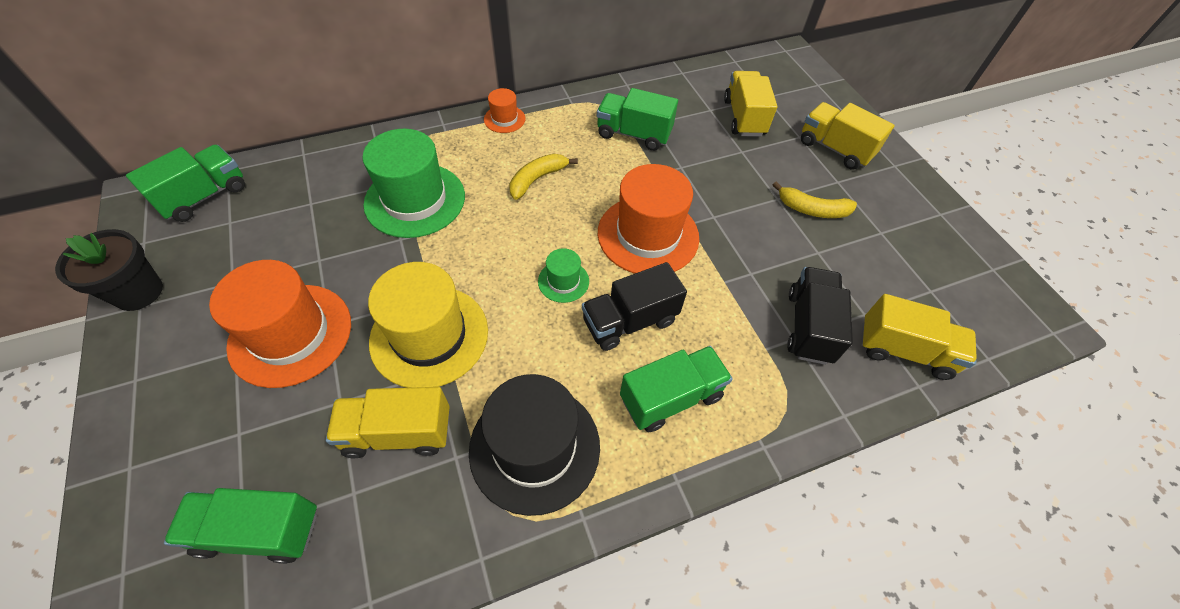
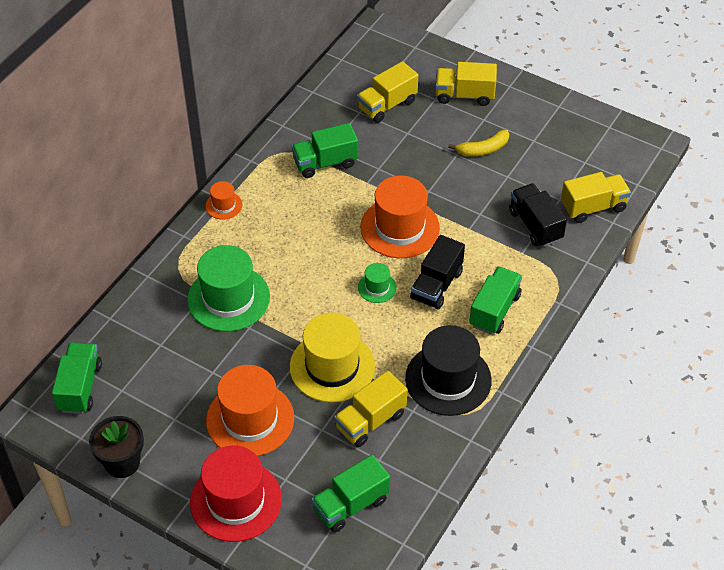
camera: 35 degrees left, 5 degrees down
yellow banana [510,154,578,200] -> none
yellow truck [724,71,777,137] -> yellow truck turned 90 degrees counterclockwise [357,61,418,123]
none -> red hat [190,445,282,542]

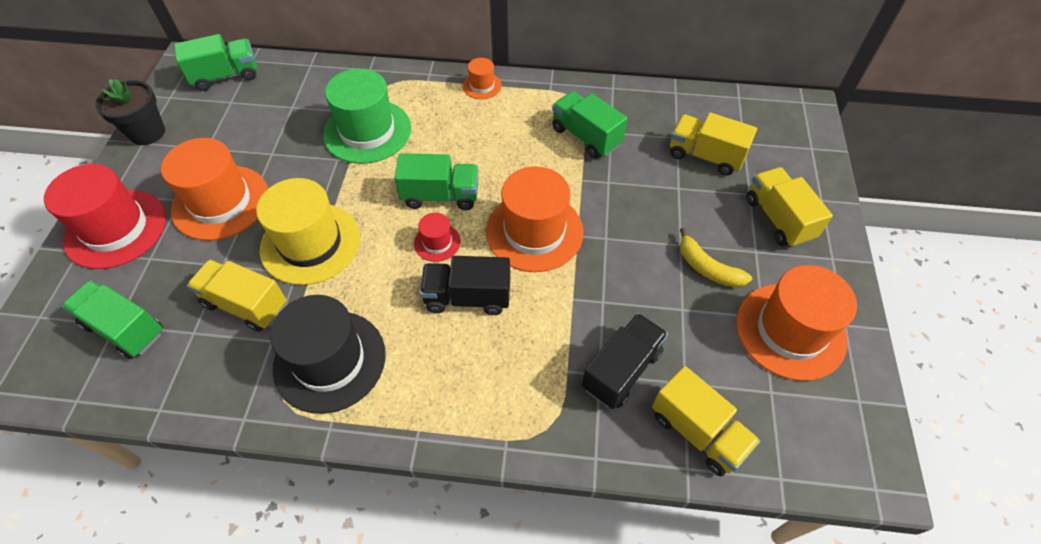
camera: 65 degrees right, 5 degrees up
green hat [358,263,397,303] -> red hat [414,213,461,262]
green truck [469,266,522,334] -> green truck moved to [394,153,478,210]
none -> orange hat [736,265,857,381]

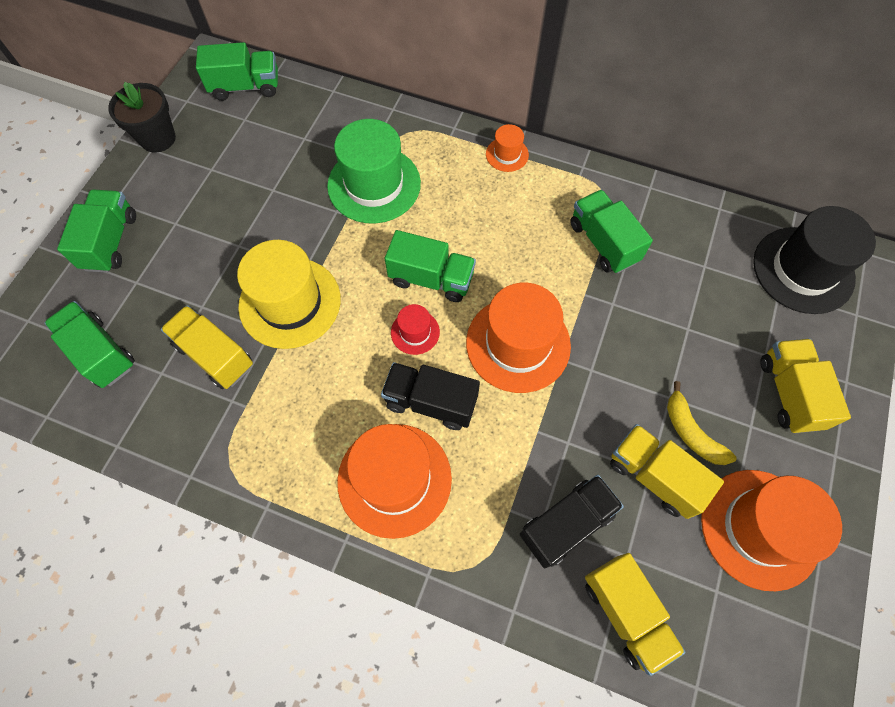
camera: 15 degrees right, 10 degrees up
red hat [44,164,166,269] -> green truck [57,189,136,273]
orange hat [161,138,268,240] -> orange hat moved to [337,424,452,539]
black hat [270,295,386,414] -> black hat moved to [753,206,876,314]
yellow truck [670,112,757,176] -> yellow truck moved to [610,424,724,519]

